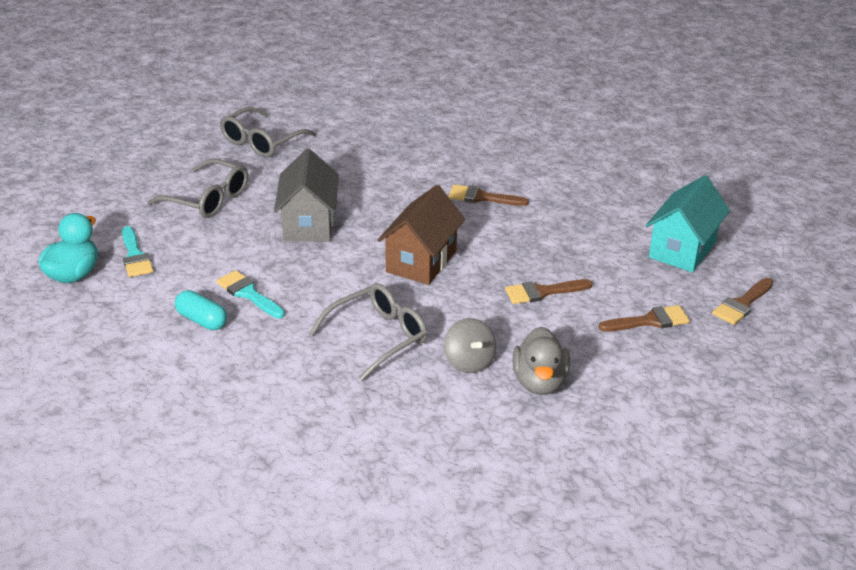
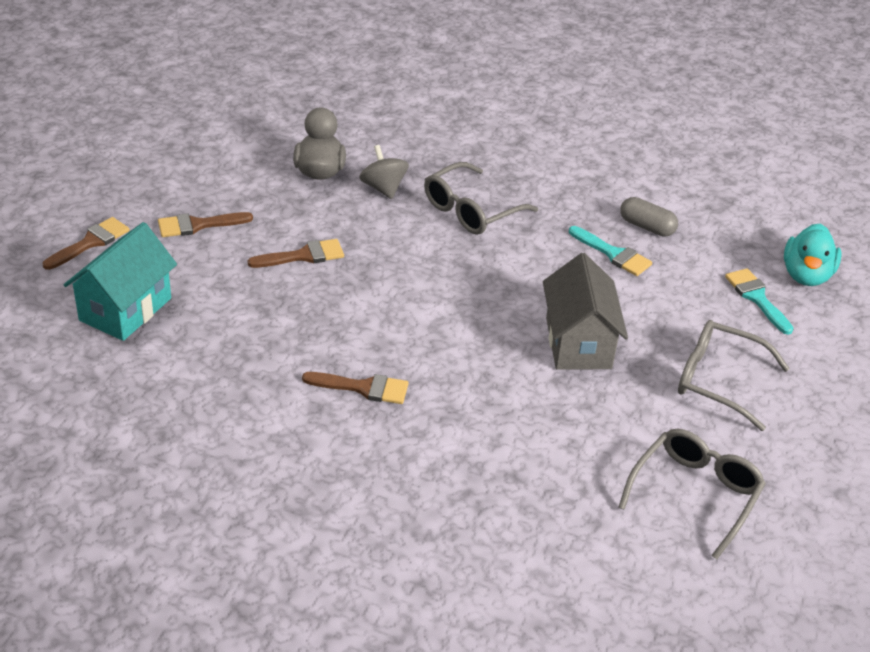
camera: 175 degrees right, 5 degrees up
turquoise capsule [175,290,227,330] -> grey capsule [620,197,678,237]
brown house [378,185,465,285] -> none

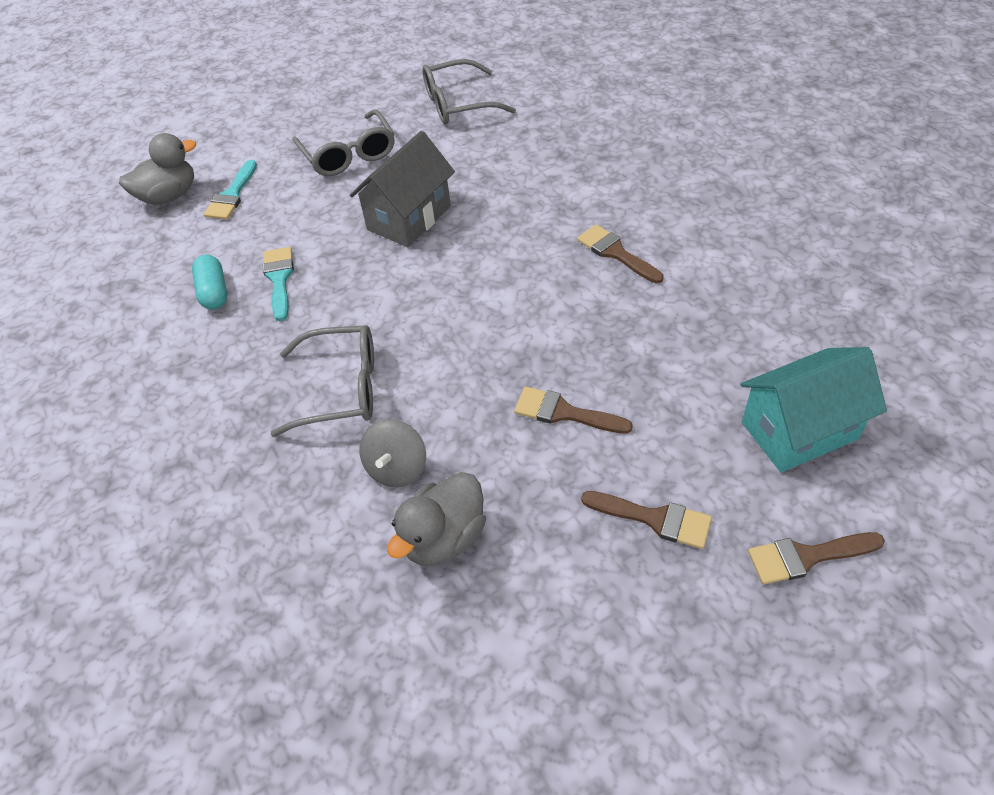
camera: 135 degrees left, 10 degrees up
grey capsule [620,197,678,237] -> turquoise capsule [192,255,227,310]
turquoise duck [784,223,842,286] -> grey duck [119,133,196,205]

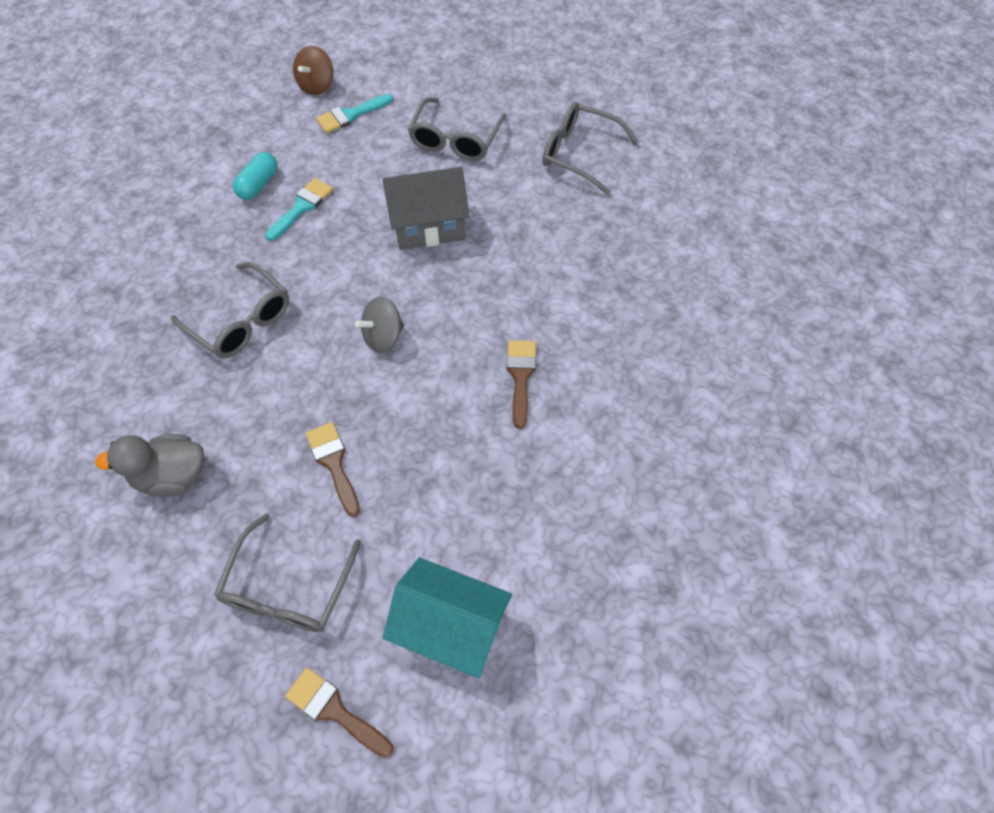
camera: 40 degrees right, 10 degrees up
grey duck [119,133,196,205] -> brown spinning top [293,46,334,95]
grey spinning top [359,419,426,487] -> grey spinning top moved to [355,297,404,353]
brown brush [581,491,712,549] -> grey glasses [214,513,361,632]

